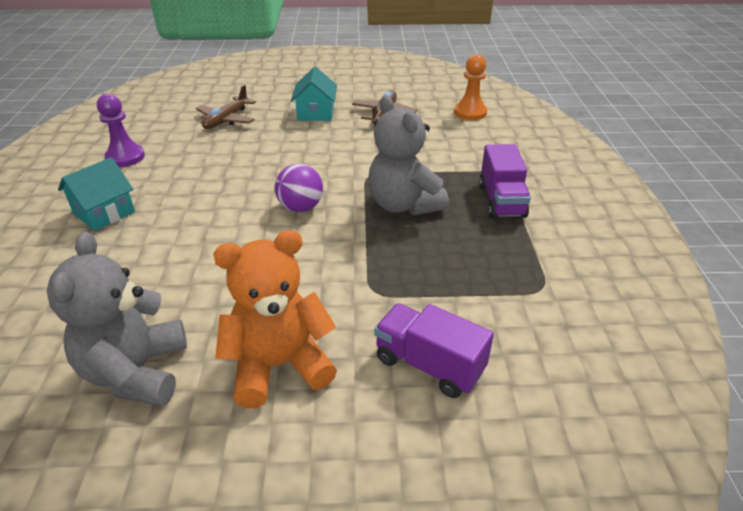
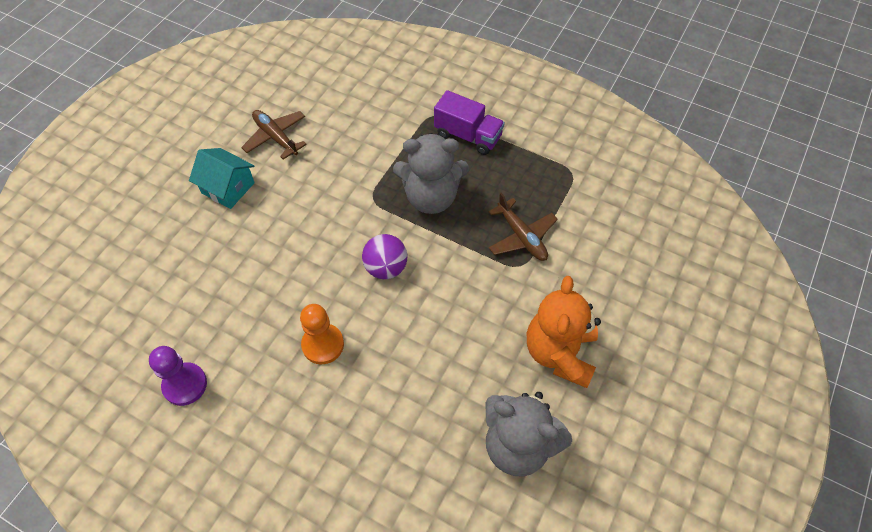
camera: 60 degrees left, 20 degrees up
turquoise house [58,157,135,231] -> none
brown plane [196,85,256,129] -> brown plane moved to [488,193,558,261]
purple truck [374,303,494,398] -> none
orange pawn [454,54,487,120] -> orange pawn moved to [300,304,344,364]

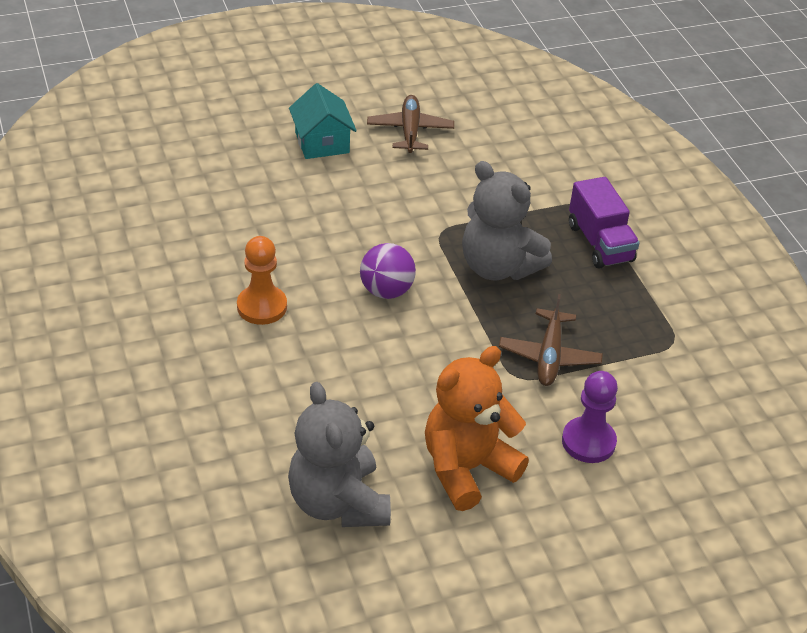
camera: 40 degrees right, 15 degrees down
purple pawn [149,346,207,406] -> purple pawn moved to [562,371,618,463]

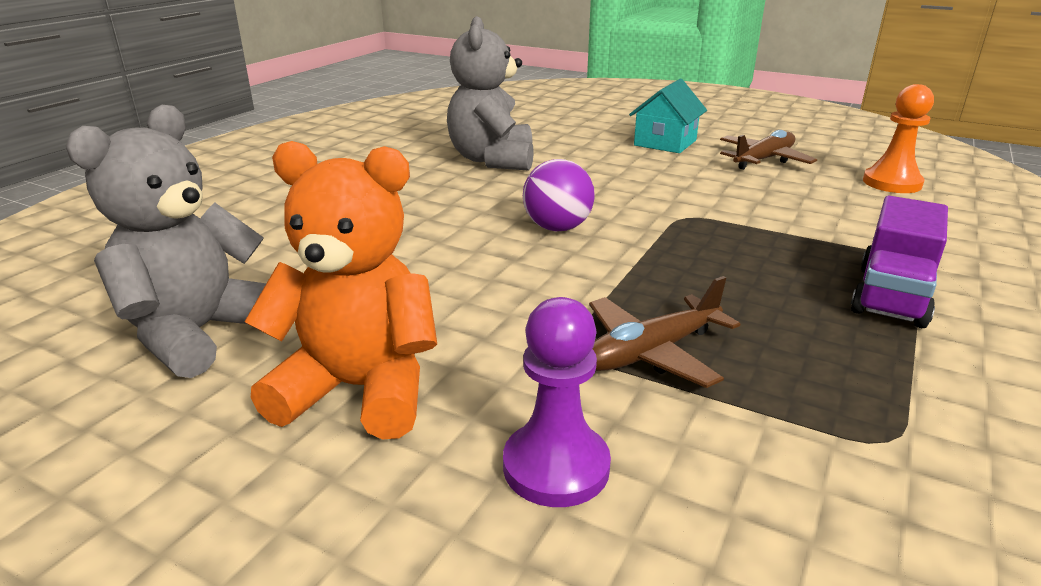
camera: 50 degrees right, 15 degrees down
orange pawn [237,236,287,325] -> orange pawn moved to [863,84,934,193]
grey teddy bear [462,161,552,280] -> grey teddy bear moved to [447,16,534,171]

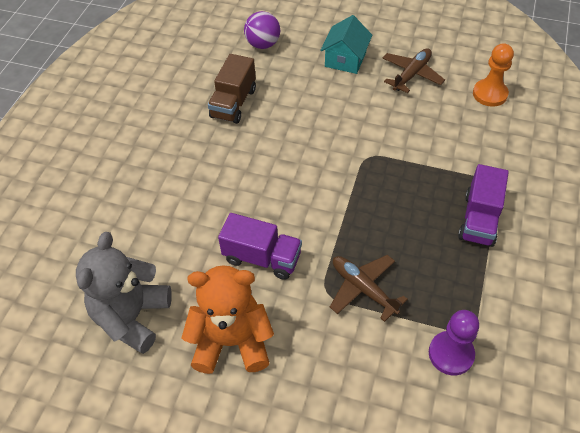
camera: 10 degrees left, 25 degrees up
grey teddy bear [447,16,534,171] -> brown truck [208,54,256,124]
purple pawn [503,297,611,507] -> purple pawn moved to [429,310,479,375]
purple ball [523,159,595,231] -> purple ball moved to [244,11,280,49]
brown plane [589,276,740,388] -> brown plane turned 90 degrees clockwise [330,255,408,322]
none -> purple truck [218,213,302,280]

